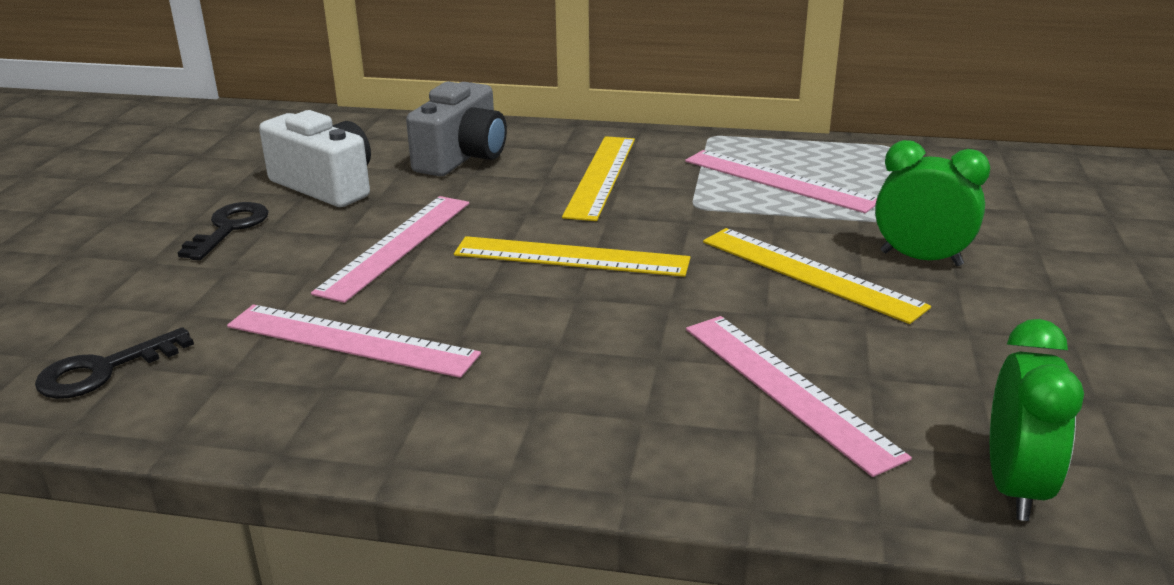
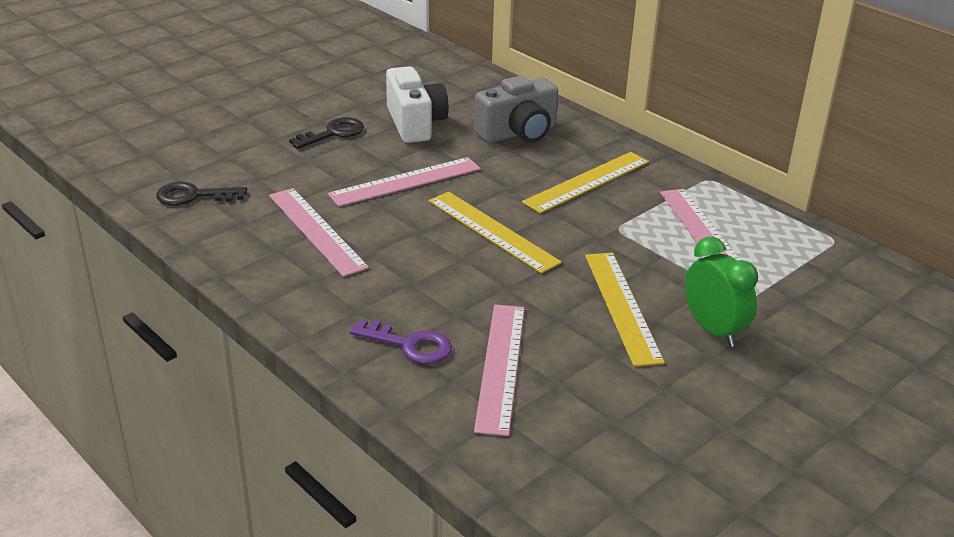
camera: 35 degrees right, 5 degrees up
green clock [990,319,1084,521] -> none
none -> purple key [350,319,452,364]

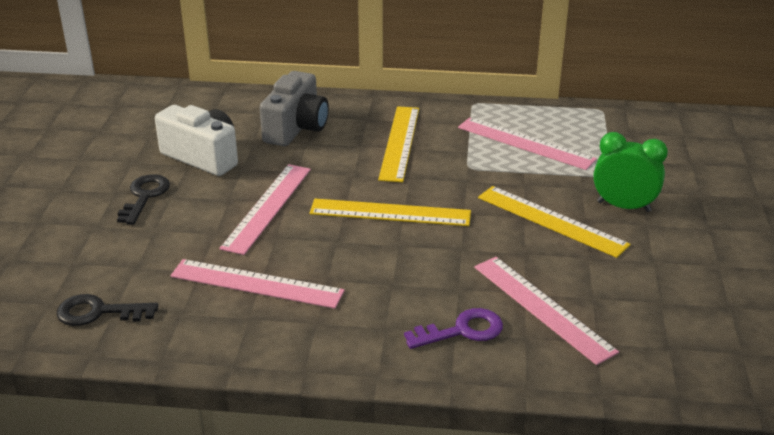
camera: 40 degrees left, 0 degrees up
black key [156,182,247,205] -> black key turned 45 degrees clockwise [57,294,158,326]

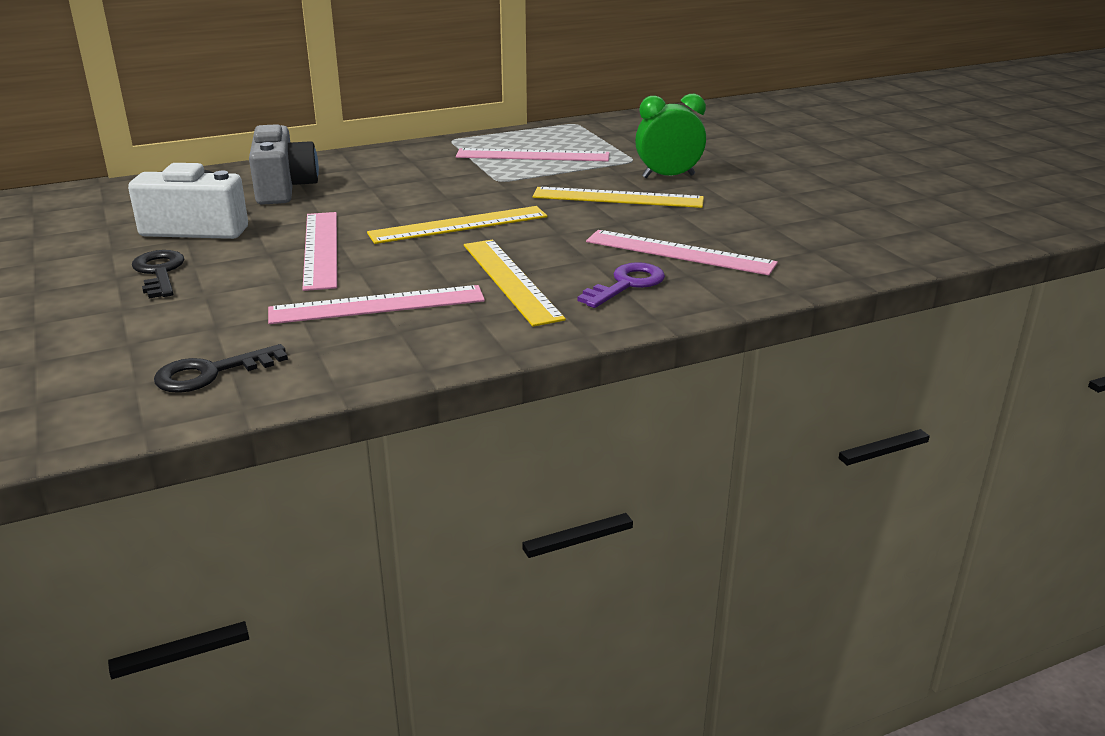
camera: 30 degrees left, 5 degrees down
yellow ruler [378,106,419,182] -> yellow ruler moved to [464,240,566,327]

